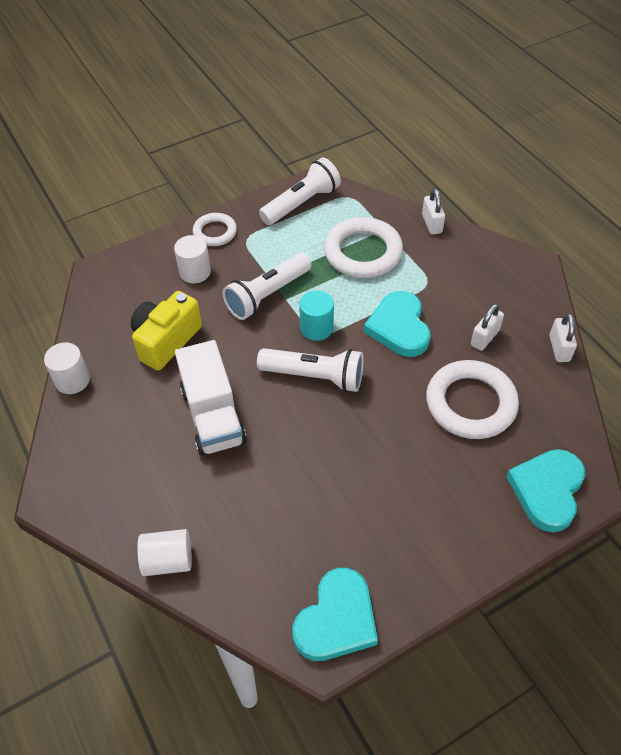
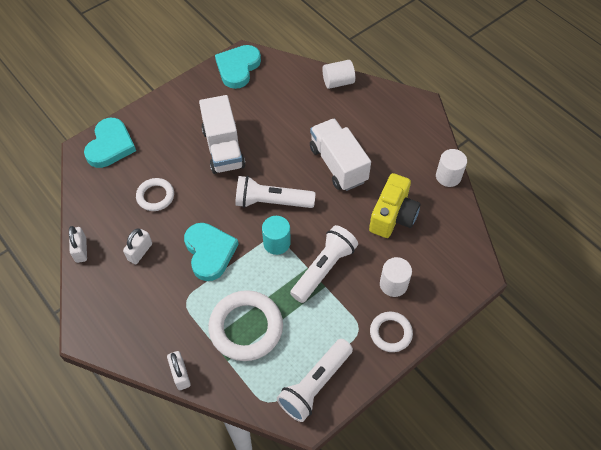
camera: 170 degrees right, 5 degrees up
white ring [426,360,519,439] -> white ring [136,178,174,211], size x0.57
none -> white truck [199,95,245,174]

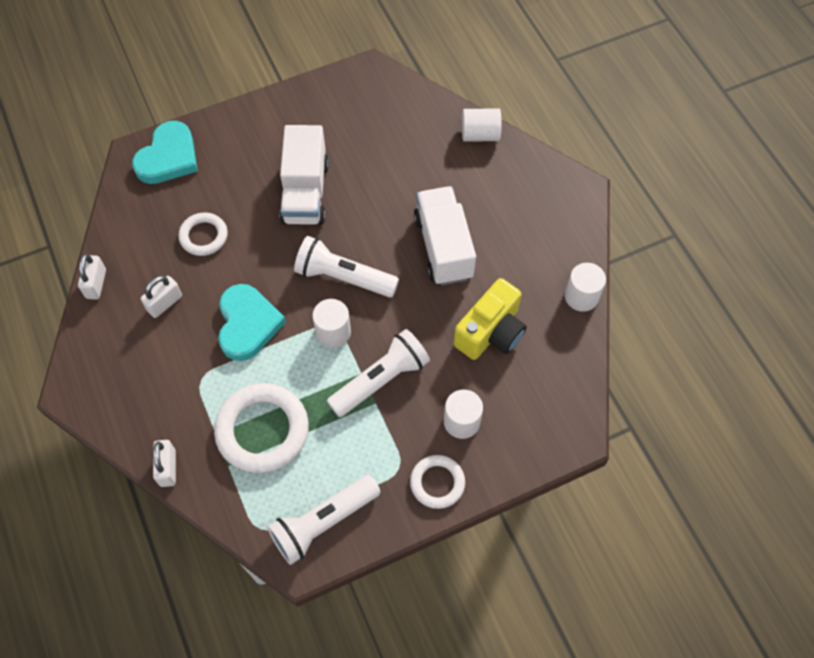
camera: 15 degrees right, 5 degrees up
turquoise heart [215,45,261,89] -> none
turquoise cylinder [262,216,291,255] -> white cylinder [312,299,351,348]

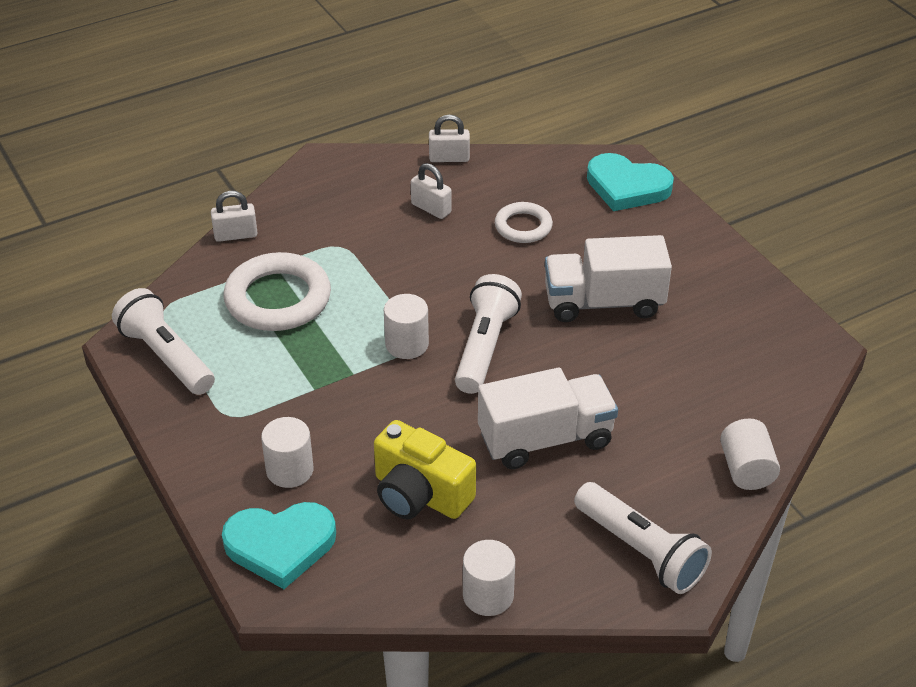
camera: 85 degrees right, 20 degrees down
turquoise heart [218,284,286,361] -> turquoise heart moved to [222,502,336,589]
white flashlight [327,329,430,417] -> white flashlight moved to [574,482,712,594]
white ring [410,455,465,509] -> none

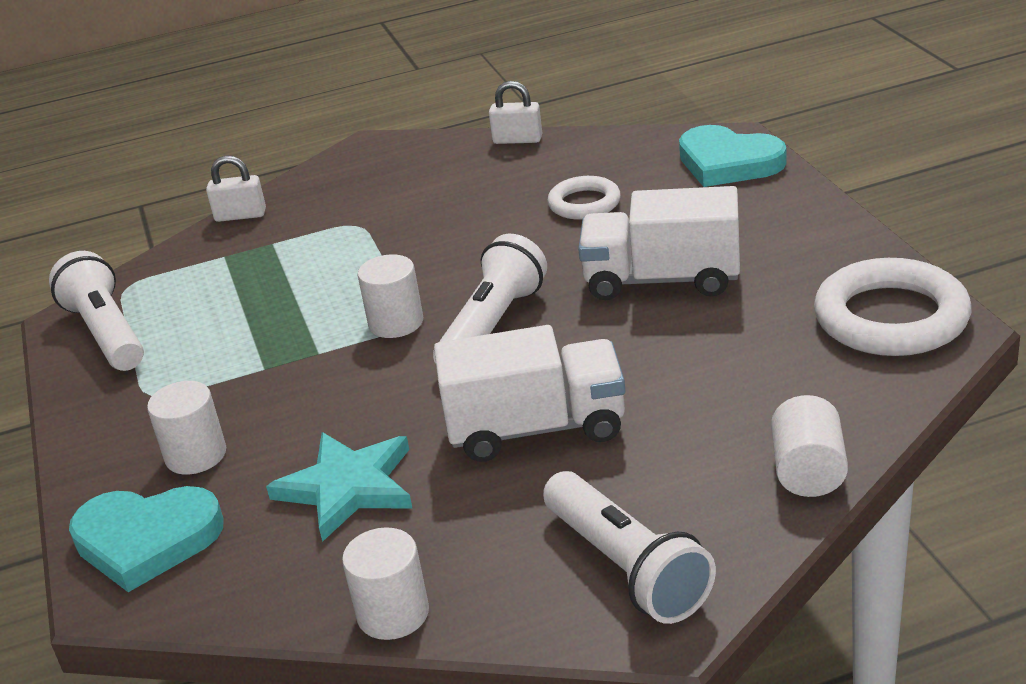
camera: 15 degrees right, 10 degrees down
white ring [224,252,331,331] -> white ring moved to [814,258,971,356]
yellow camera [374,420,476,519] -> turquoise star [266,432,412,542]
white padlock [411,163,452,219] -> none

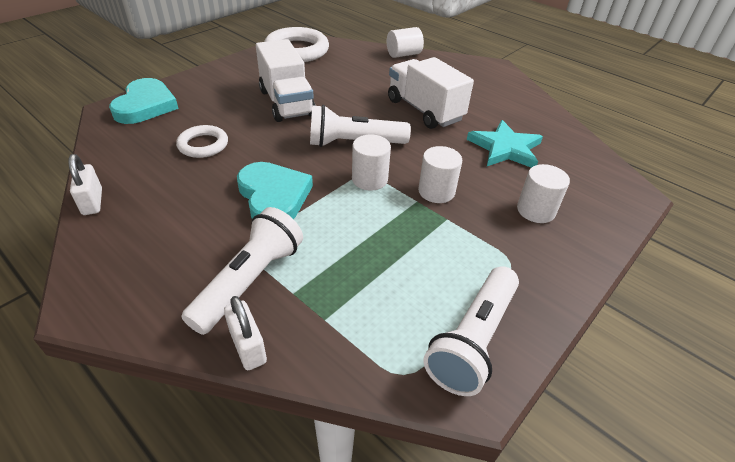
camera: 125 degrees left, 10 degrees up
turquoise heart [69,486,224,592] -> turquoise heart moved to [237,162,313,219]
white cylinder [342,527,429,640] -> white cylinder moved to [418,146,462,203]
white flashlight [543,471,716,624] -> white flashlight moved to [181,207,303,335]

